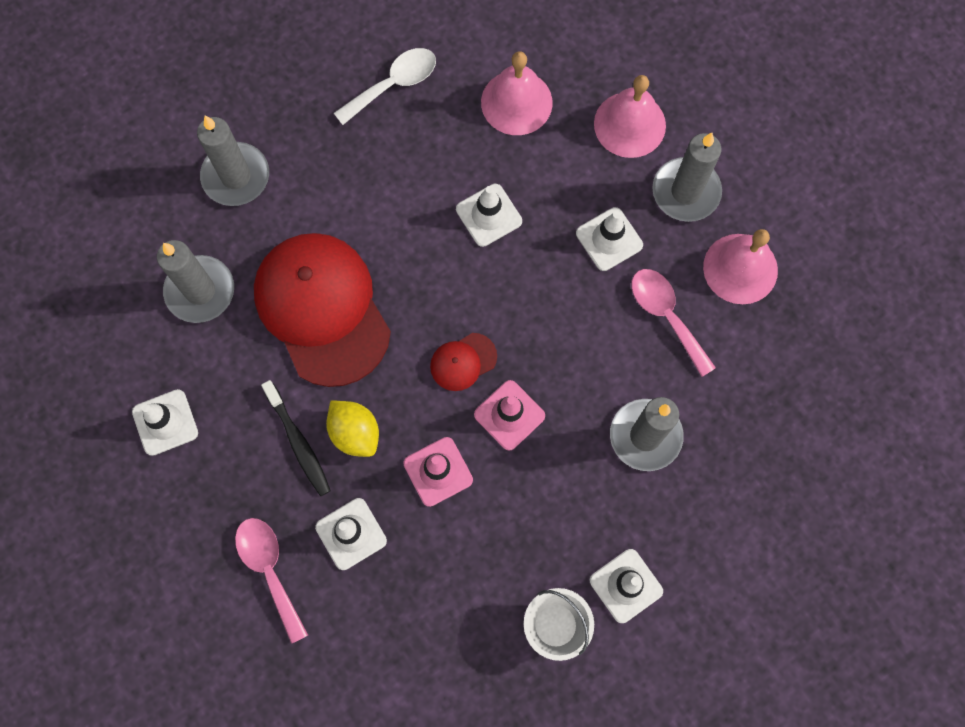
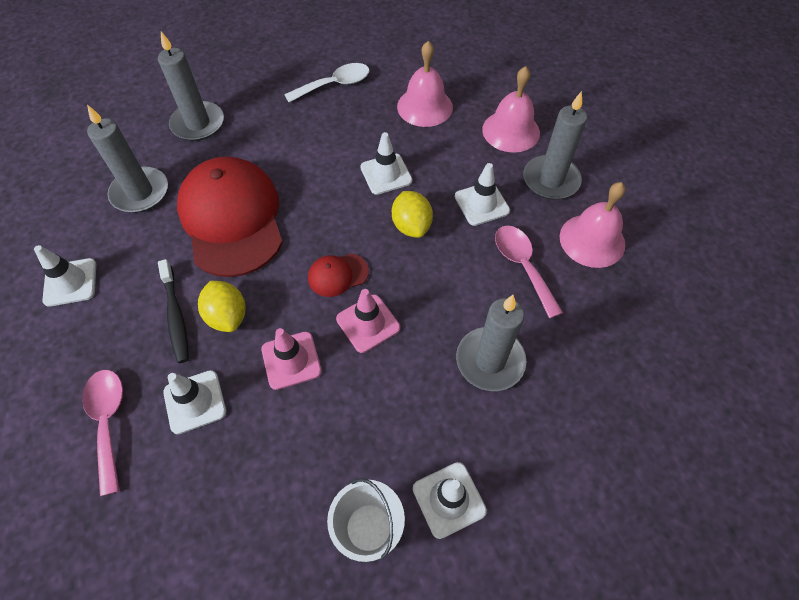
camera: 10 degrees right, 15 degrees down
none -> yellow lemon [392,191,433,238]

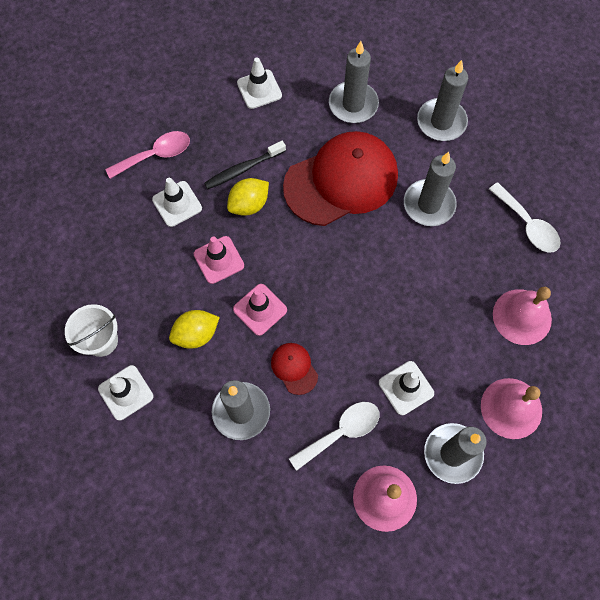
camera: 80 degrees right, 10 degrees up
red cap [308,254,369,297] -> red cap moved to [271,343,318,395]
white traffic cone [360,132,412,195] -> none
yellow lemon [392,191,433,238] -> yellow lemon moved to [169,310,220,349]
pink spoon [495,226,563,318] -> white spoon [289,402,379,471]
none -> grey candle [404,152,457,226]

